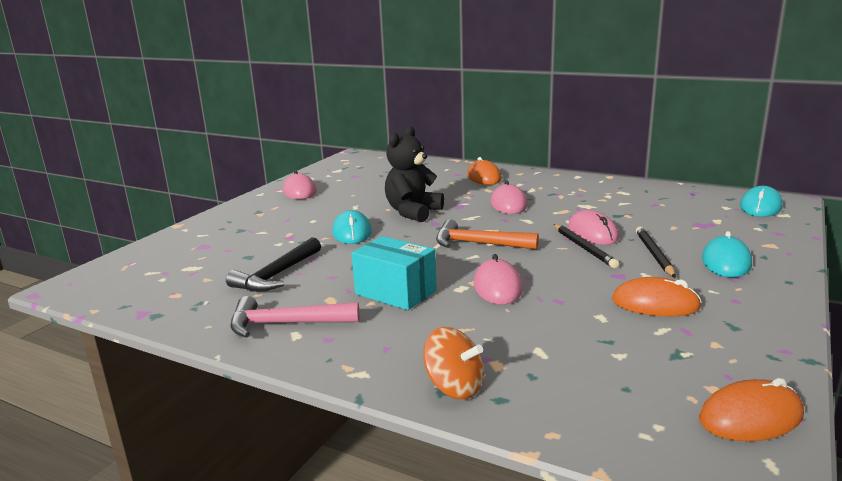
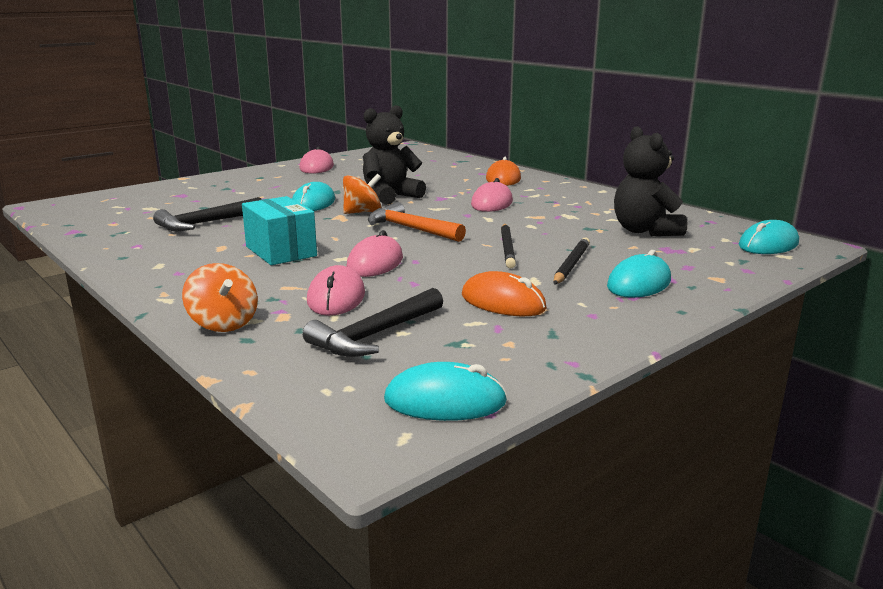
camera: 20 degrees right, 0 degrees up
pink hammer [230,296,360,338] -> none
pink mouse [568,210,619,245] -> pink mouse moved to [307,265,365,316]
orange mouse [699,378,804,441] -> turquoise mouse [384,362,507,421]
none -> black hammer [303,288,443,357]
none -> orange spinning top [343,174,381,214]
none -> black teddy bear [614,126,687,236]

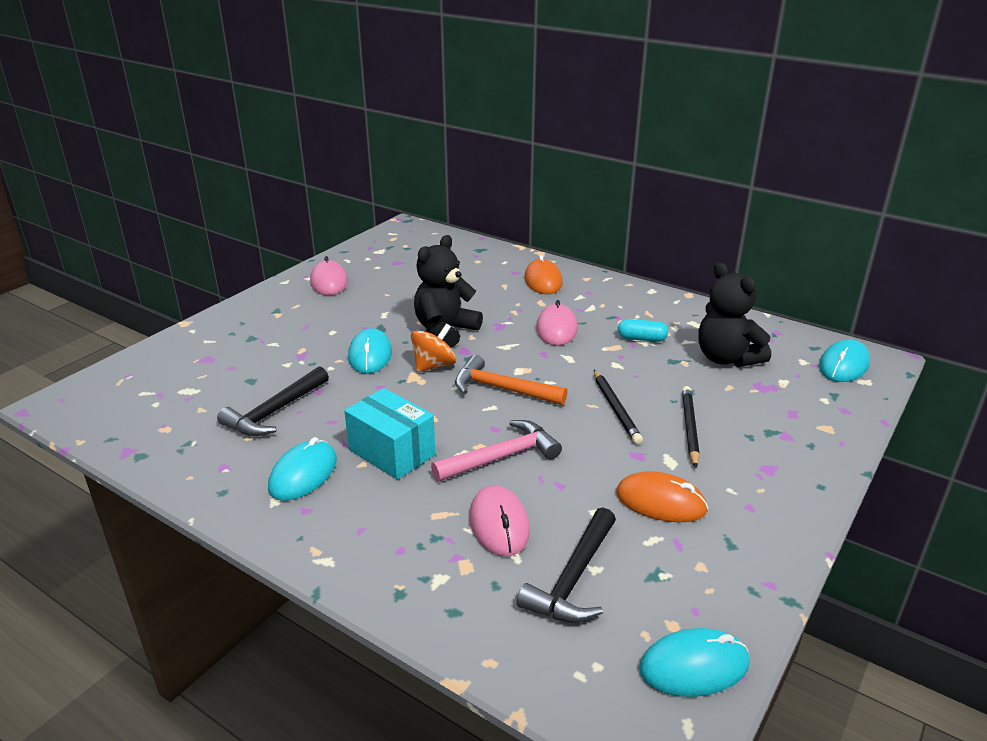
camera: 15 degrees left, 10 degrees up
orange spinning top [182,263,258,332] -> none
pink mouse [347,230,403,277] -> pink hammer [431,420,562,482]
turquoise mouse [607,250,671,298] -> turquoise mouse moved to [268,437,337,501]
none -> turquoise capsule [618,319,668,342]

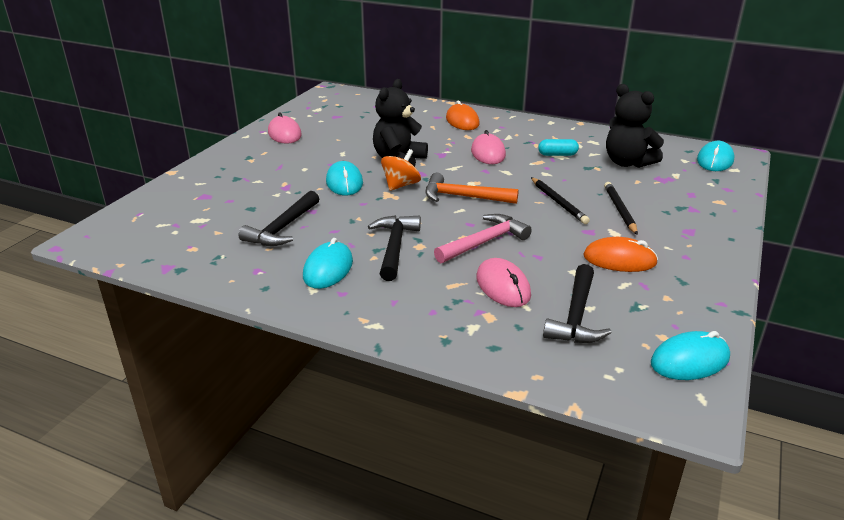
camera: 10 degrees left, 0 degrees up
turquoise box [344,388,435,480] -> black hammer [368,215,421,281]

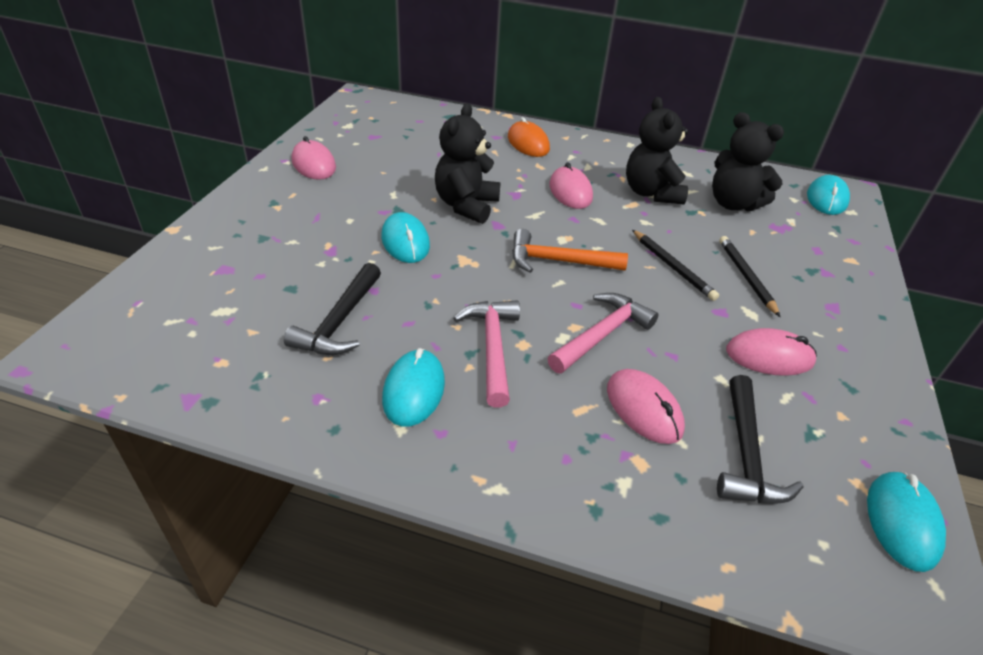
camera: 10 degrees left, 10 degrees up
black hammer [368,215,421,281] -> pink hammer [453,300,520,408]
orange spinning top [381,149,421,191] -> none
turquoise capsule [538,139,579,156] -> black teddy bear [626,97,688,204]
orange mouse [583,237,658,272] -> pink mouse [726,328,817,376]
turquoise mouse [651,331,730,380] -> turquoise mouse turned 45 degrees counterclockwise [867,471,946,572]

